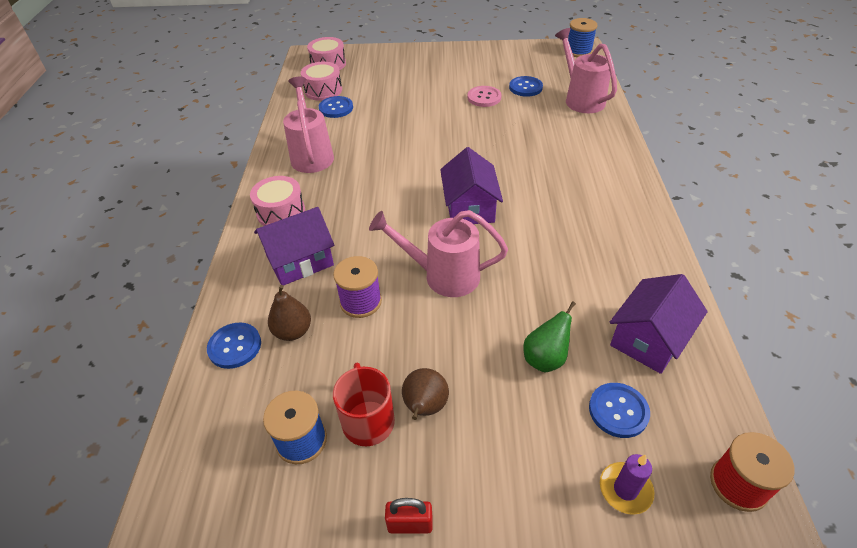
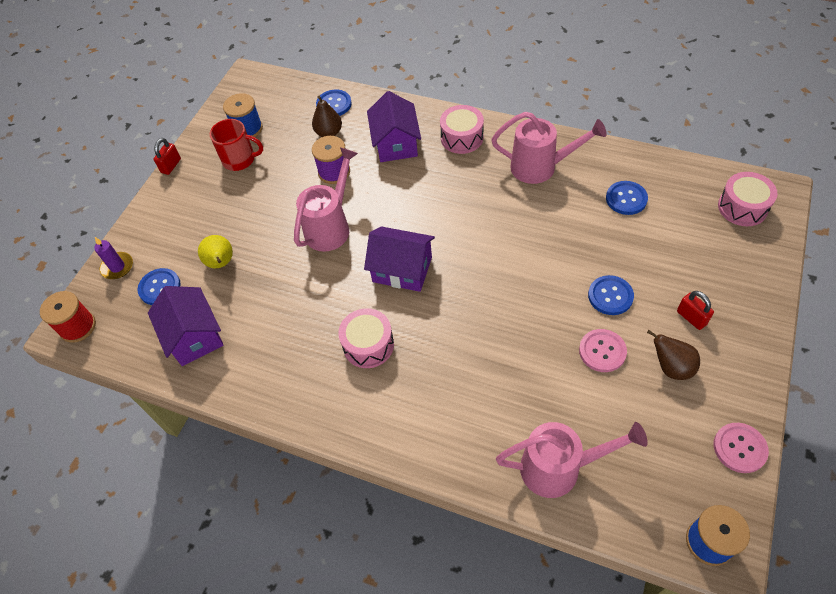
camera: 115 degrees right, 10 degrees up
pink drum [301,62,342,101] -> pink drum moved to [338,308,394,368]
brown pear [402,368,449,420] -> brown pear moved to [647,330,700,380]
blue button [509,76,543,97] -> blue button moved to [588,275,634,315]
green pear [523,301,576,372] -> yellow pear [198,235,233,268]
none -> red padlock [677,291,714,330]
none -> pink button [714,423,769,473]

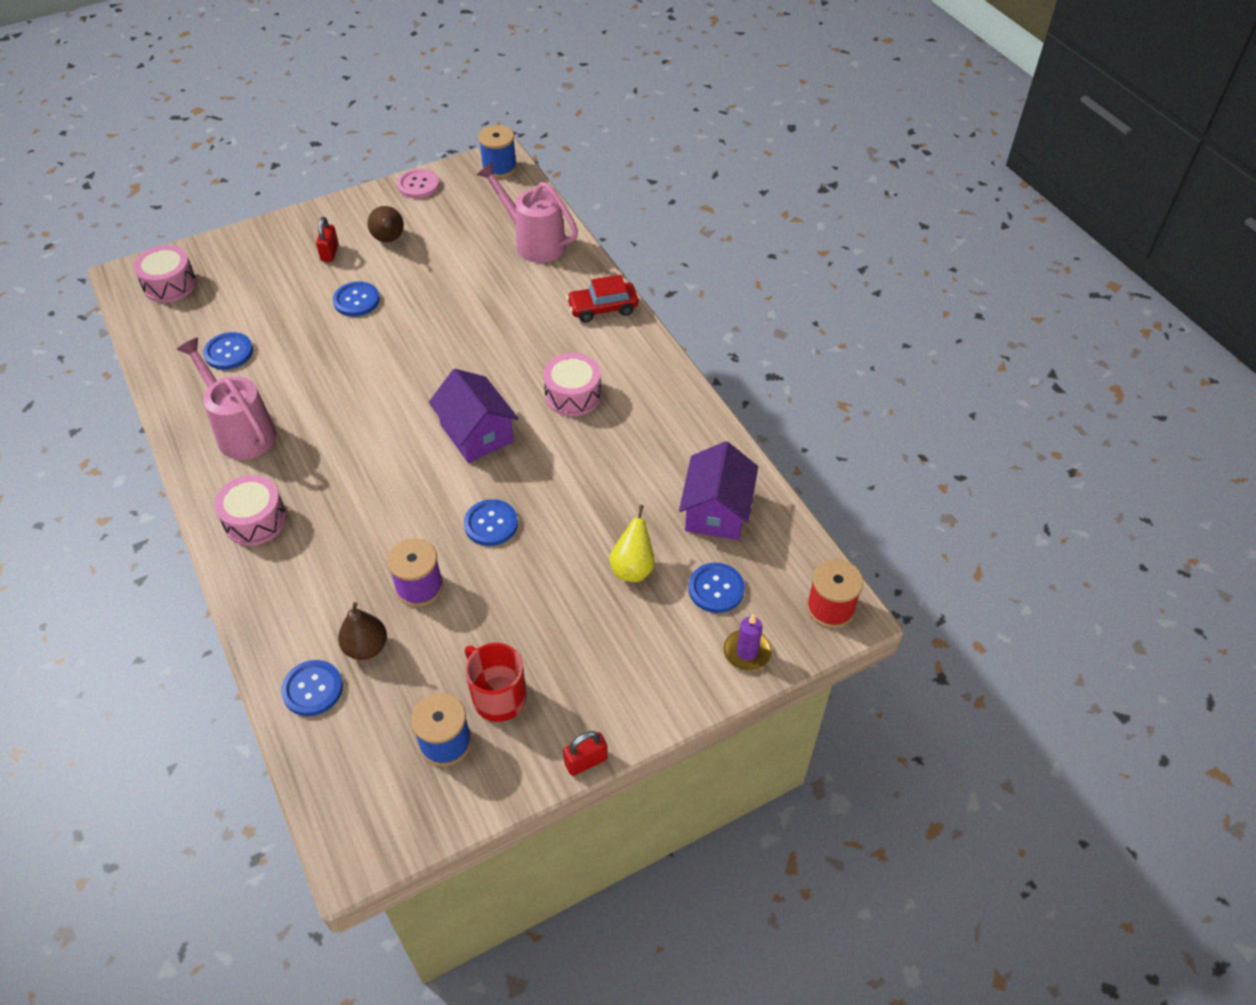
camera: 145 degrees left, 5 degrees down
pink watering can [294,147,358,252] -> blue button [464,499,518,546]
purple house [367,91,421,162] -> none
pink button [579,329,627,372] -> none
none -> red car [566,275,639,322]

